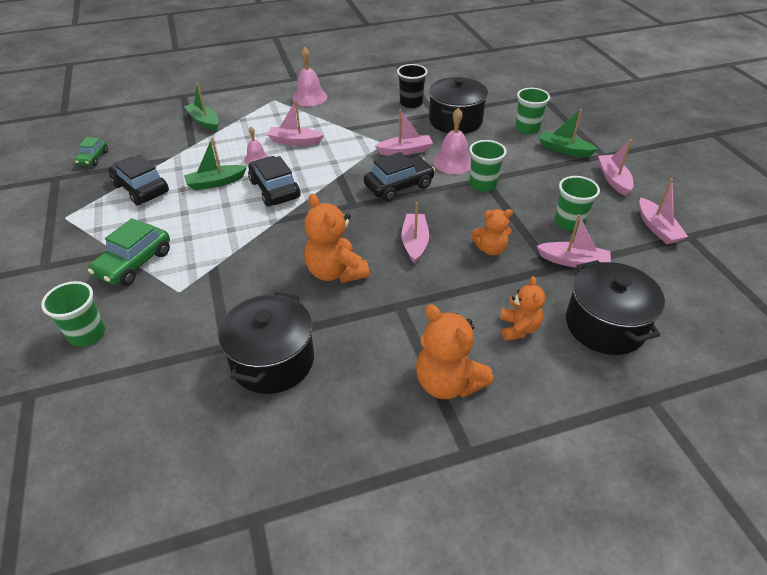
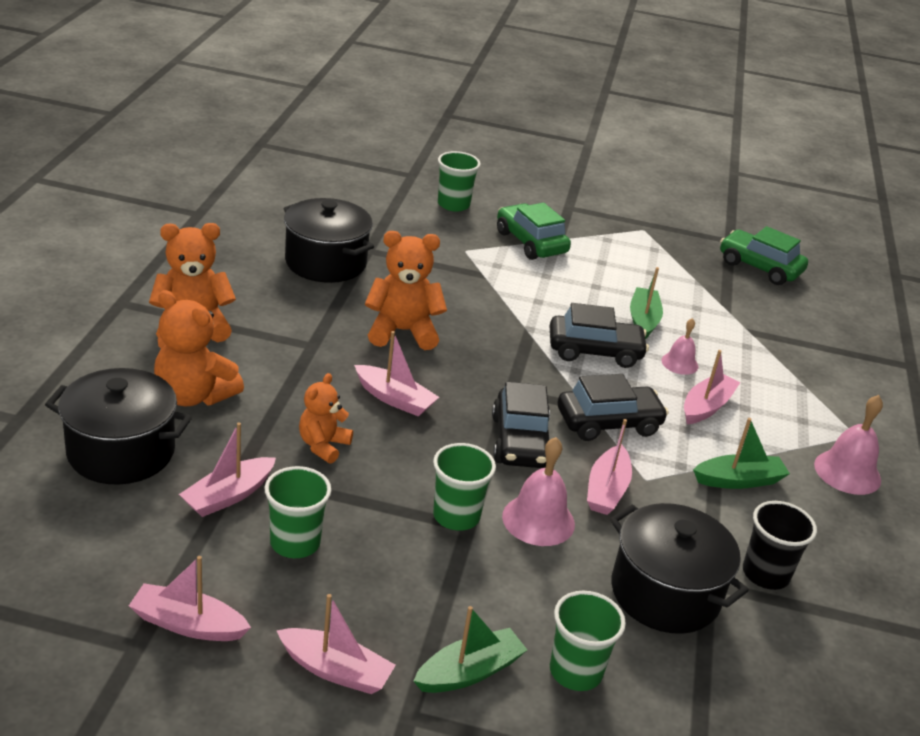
camera: 115 degrees right, 10 degrees down
green car [75,137,108,166] -> green car [720,226,808,285], size x1.69
black car [108,155,169,205] -> black car moved to [558,374,669,441]
green boat [184,83,219,131] -> green boat moved to [693,418,790,489]
orange teddy bear [500,276,545,341] -> orange teddy bear [154,290,244,406], size x1.60

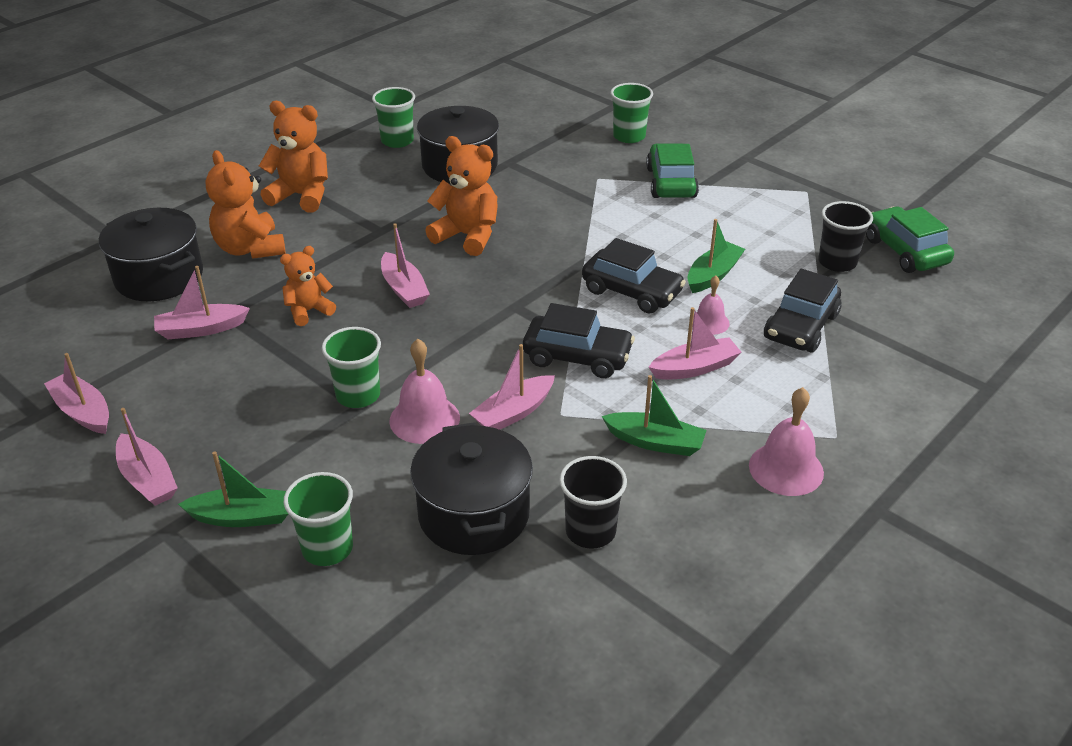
camera: 35 degrees right, 5 degrees up
green cup [264,466,331,558] -> green cup moved to [372,87,415,148]
black car [492,382,550,468] -> black car moved to [764,269,842,353]
none -> black cup [818,201,873,272]

